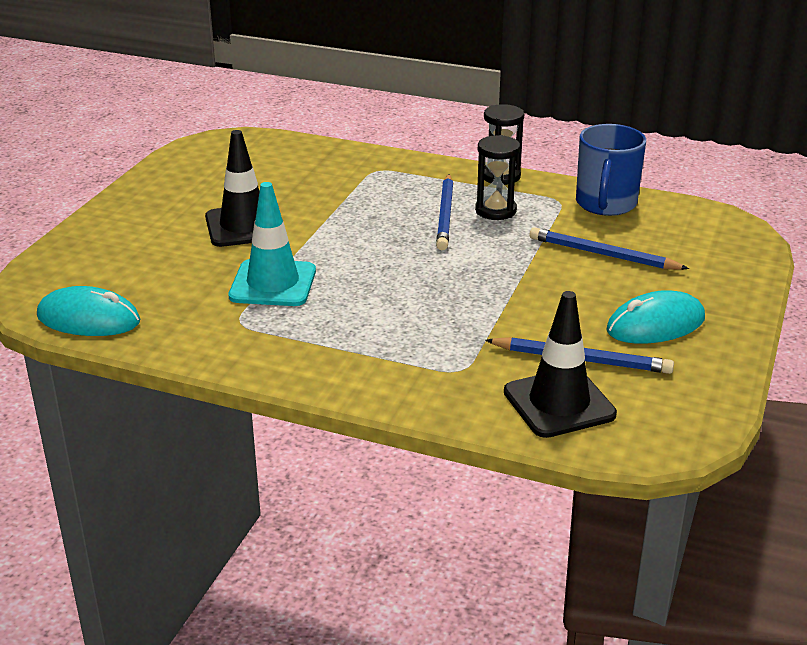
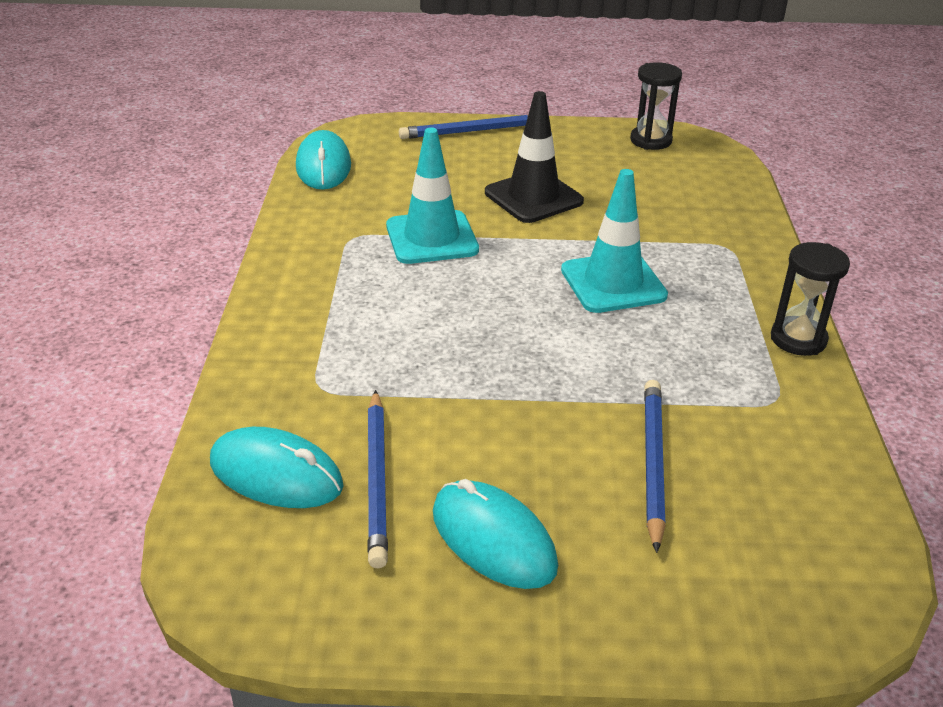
camera: 70 degrees right, 5 degrees up
blue pencil [436,174,453,250] -> blue pencil moved to [399,115,528,139]
black hourglass [475,135,520,220] -> black hourglass moved to [630,62,682,150]
black traffic cone [504,291,617,438] -> turquoise mouse [210,427,344,508]
blue mug [576,124,646,216] -> none
none -> turquoise traffic cone [561,169,668,313]

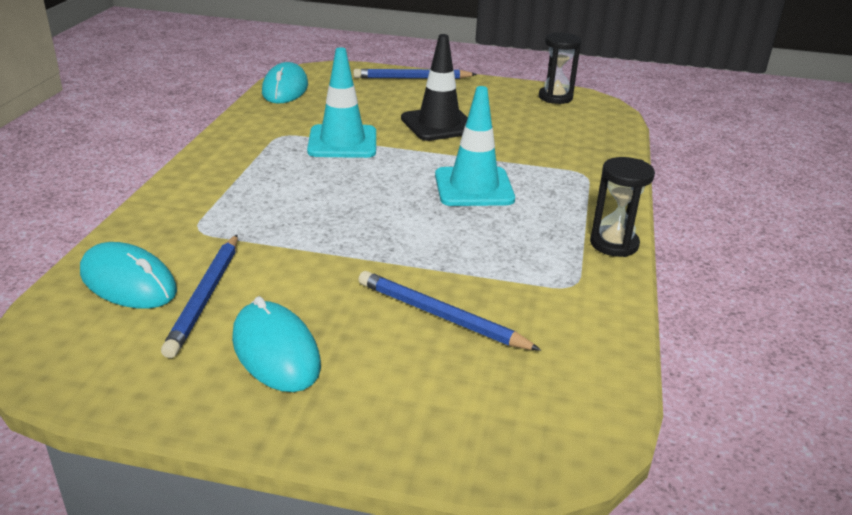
camera: 10 degrees right, 5 degrees down
blue pencil [644,380,666,553] -> blue pencil turned 75 degrees counterclockwise [359,271,541,351]

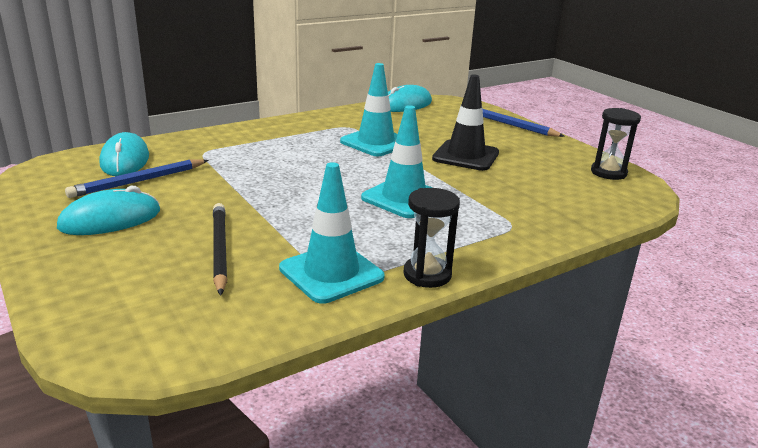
camera: 45 degrees right, 5 degrees down
turquoise mouse [232,296,321,392] -> turquoise mouse turned 45 degrees clockwise [57,186,160,235]
blue pencil [359,271,541,351] -> black pencil [213,203,228,296]
none -> turquoise traffic cone [279,162,385,304]

